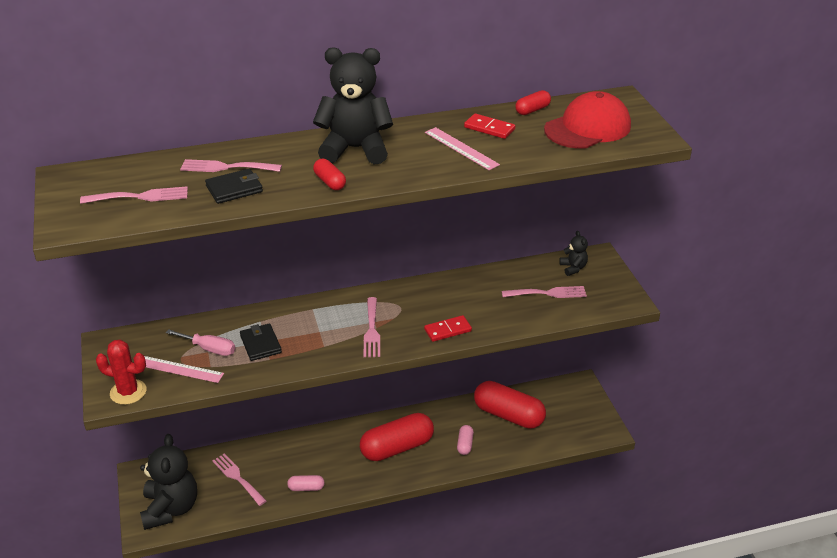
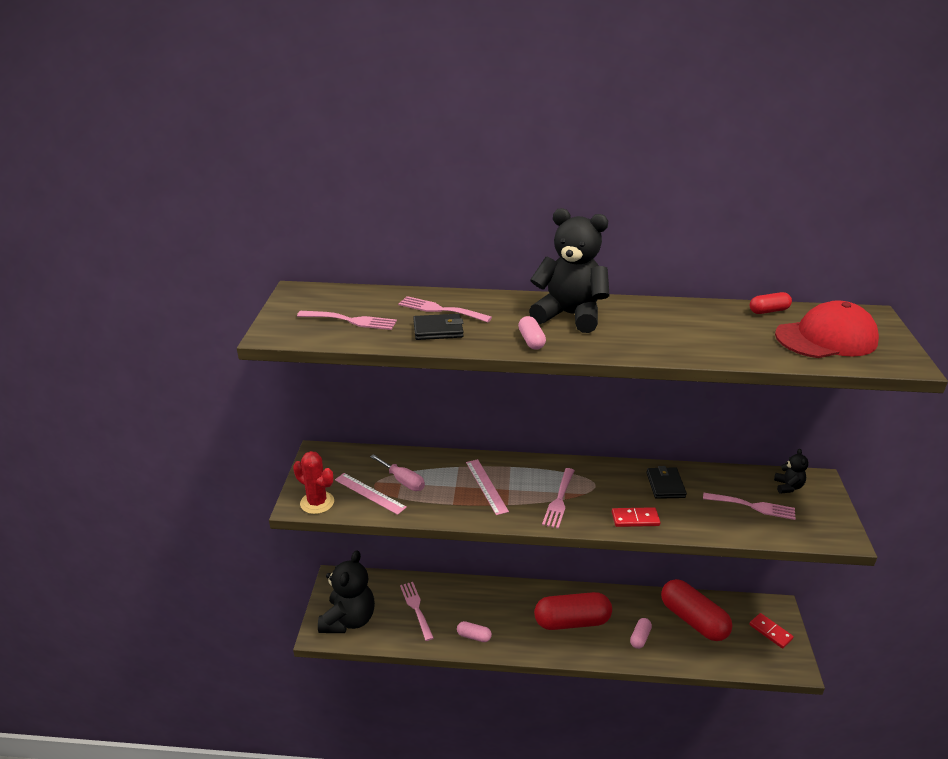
camera: 20 degrees right, 5 degrees down
black wallet [240,323,282,361] -> black wallet moved to [646,466,687,499]
red capsule [313,159,346,190] -> pink capsule [518,316,546,350]
pink ruler [425,127,500,170] -> pink ruler moved to [466,459,509,515]
red domino [464,113,515,139] -> red domino moved to [749,613,794,649]

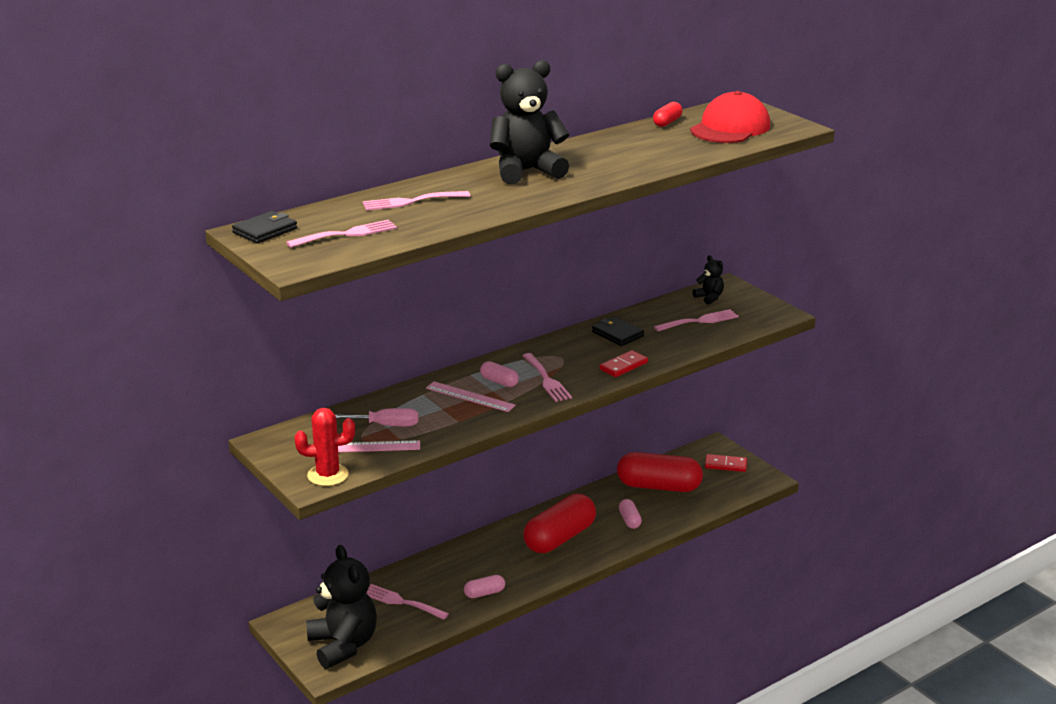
camera: 40 degrees left, 5 degrees down
black wallet [413,314,464,340] -> black wallet moved to [232,211,297,243]
pink capsule [518,316,546,350] -> pink capsule moved to [480,361,519,387]

